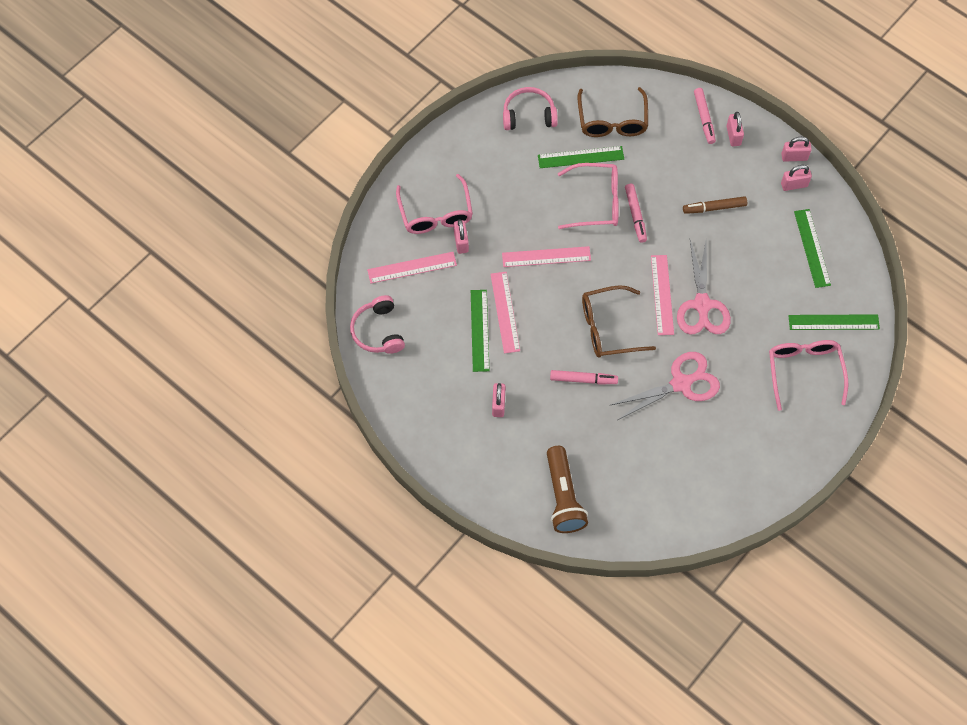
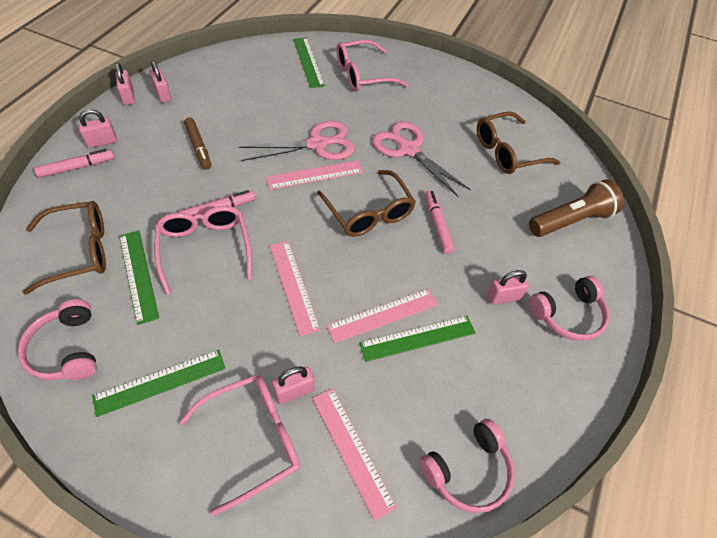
camera: 110 degrees left, 10 degrees down
green ruler [794,209,831,288] -> green ruler moved to [92,350,226,417]
none -> brown glasses [477,112,560,174]
none -> pink headphones [529,276,610,341]

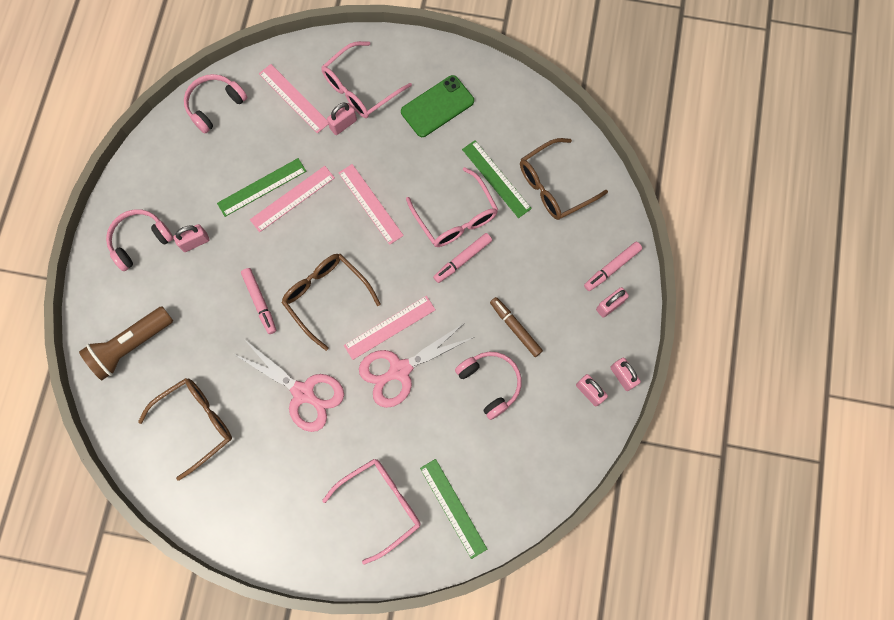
camera: 170 degrees right, 20 degrees up
pink headphones [18,299,97,380] -> pink headphones moved to [455,352,522,420]
green ruler [92,350,226,417] -> green phone [401,75,474,137]

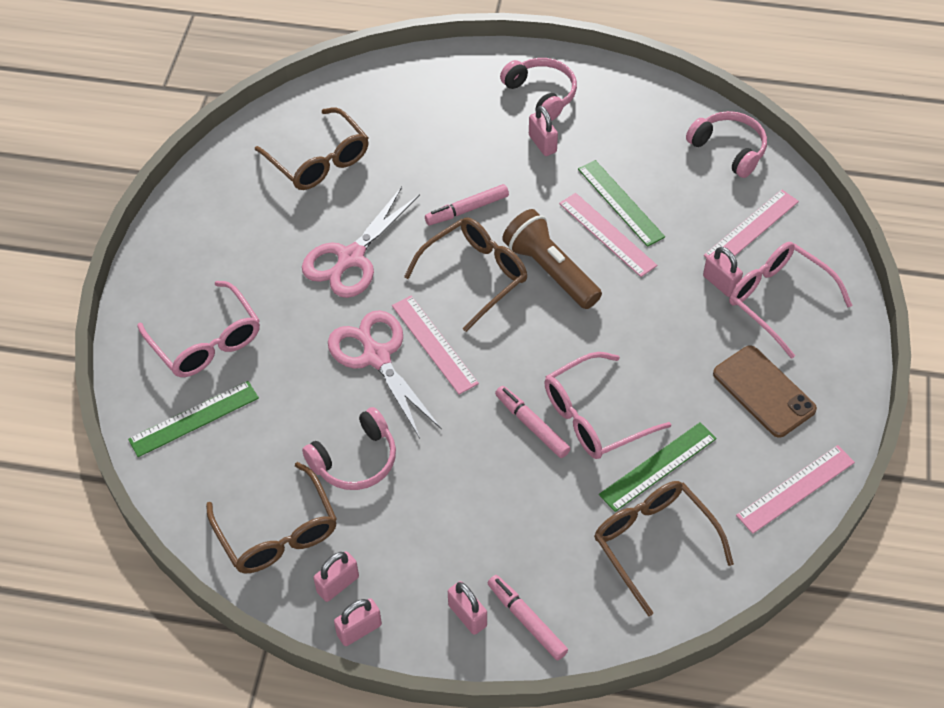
camera: 90 degrees right, 20 degrees down
brown flashlight [79,306,173,380] -> brown flashlight moved to [502,209,602,309]
pink ruler [339,164,404,245] -> pink ruler moved to [736,445,855,534]
green phone [401,75,474,137] -> brown phone [713,345,817,438]
brown marker [490,297,543,357] -> none
none -> brown glasses [206,462,337,573]

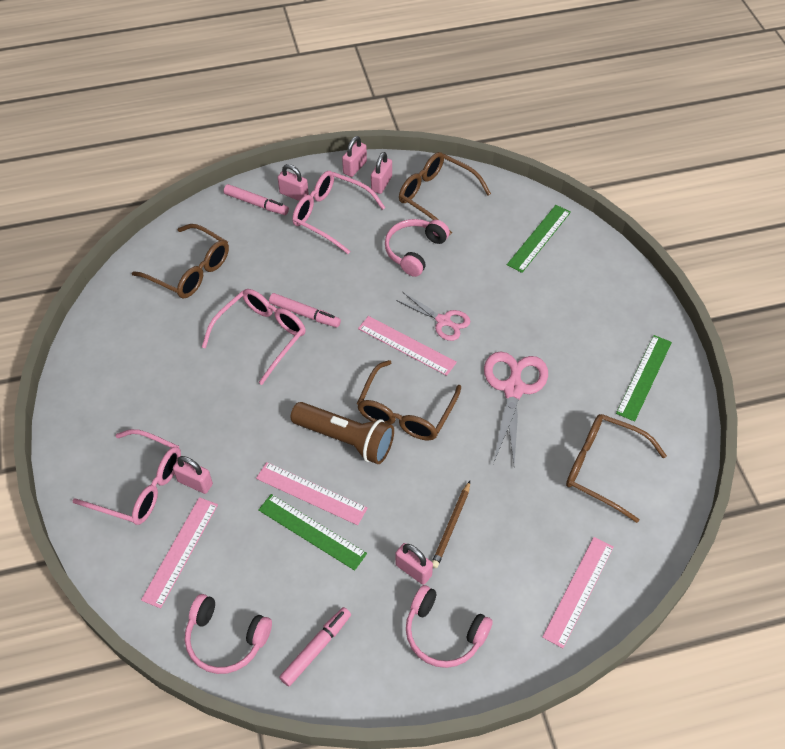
camera: 155 degrees right, 0 degrees up
pink glasses [137,281,260,377] -> pink glasses moved to [292,171,385,254]
pink scissors [328,310,442,438] -> pink scissors [396,292,470,341], size x0.62
pink marker [425,184,509,225] -> pink marker moved to [279,607,351,686]
green ruler [599,422,717,512] -> green ruler moved to [616,335,672,422]
brown phone [713,345,817,438] -> none
pink ruler [736,445,855,534] -> pink ruler moved to [542,537,614,648]
none -> brown pencil [432,481,470,568]

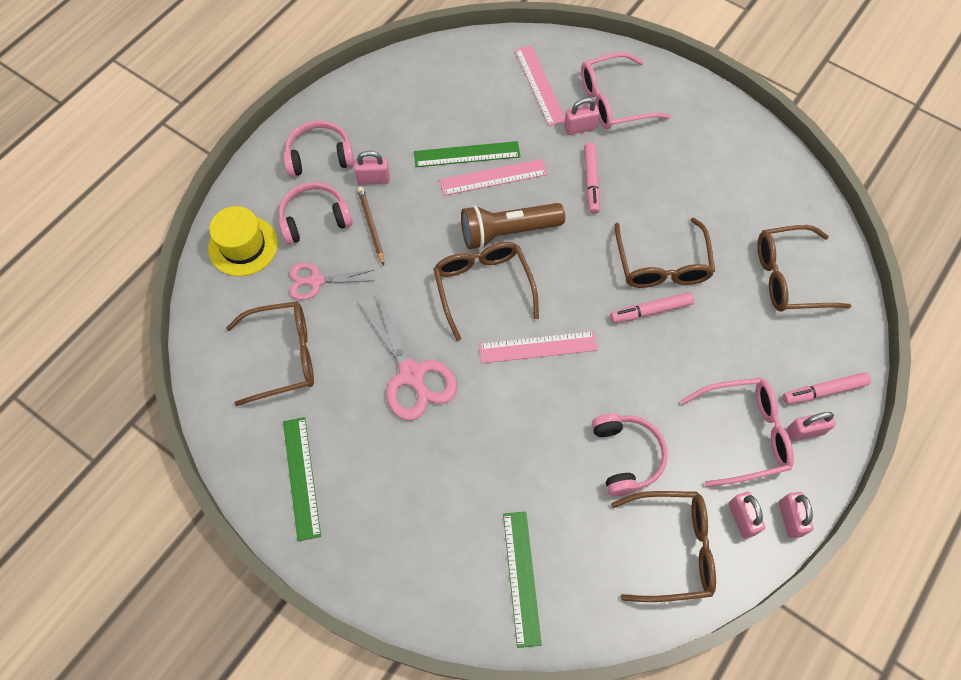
camera: 140 degrees right, 10 degrees up
pink headphones [185,594,272,674] -> pink headphones moved to [279,182,353,245]
pink glasses [202,289,306,385] -> brown glasses [615,218,715,288]
pink marker [279,607,351,686] -> pink marker moved to [584,142,600,214]
pink scissors [396,292,470,341] -> pink scissors moved to [289,263,374,300]
pink ruler [542,537,614,648] -> yellow hat [208,206,278,276]

